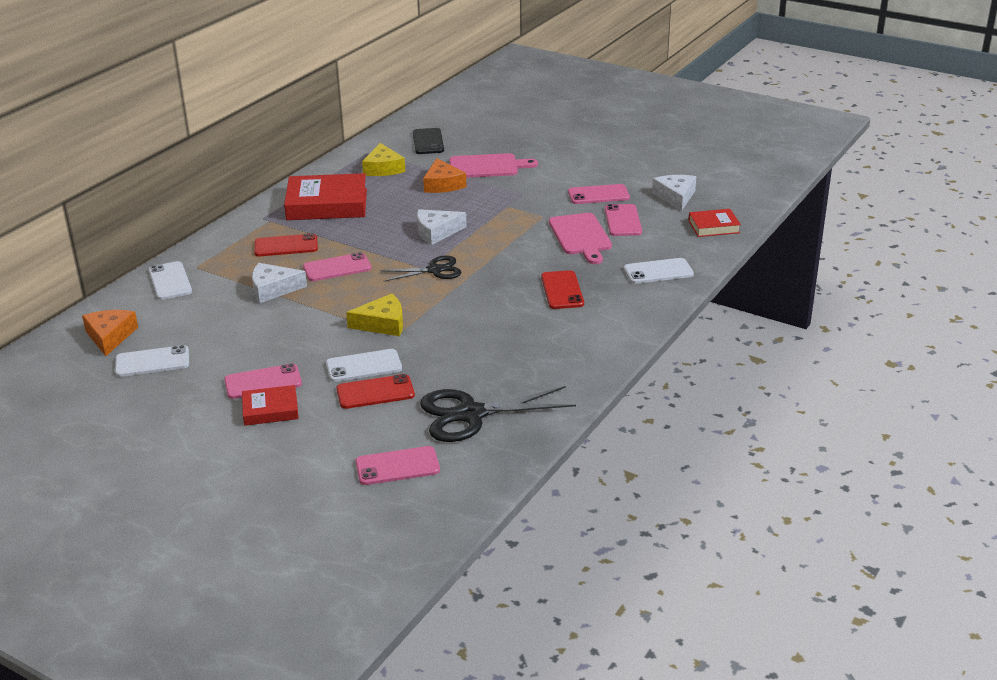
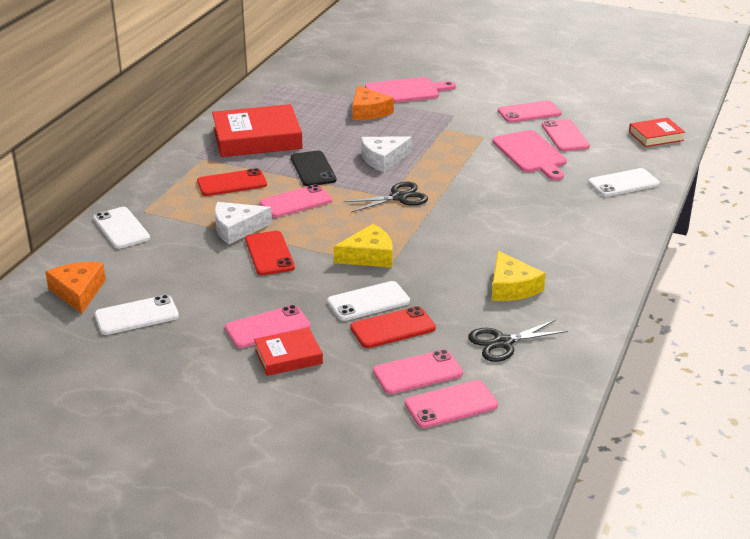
camera: 10 degrees left, 0 degrees up
yellow cheese [362,143,405,176] -> yellow cheese moved to [492,251,546,301]
black phone [413,128,444,154] -> black phone moved to [291,150,337,186]
black scissors [420,386,576,442] -> black scissors [468,319,568,362], size x0.61
red phone [541,270,584,309] -> red phone moved to [245,231,295,275]
white cheese [652,175,696,211] -> none
none -> pink phone [373,349,463,394]

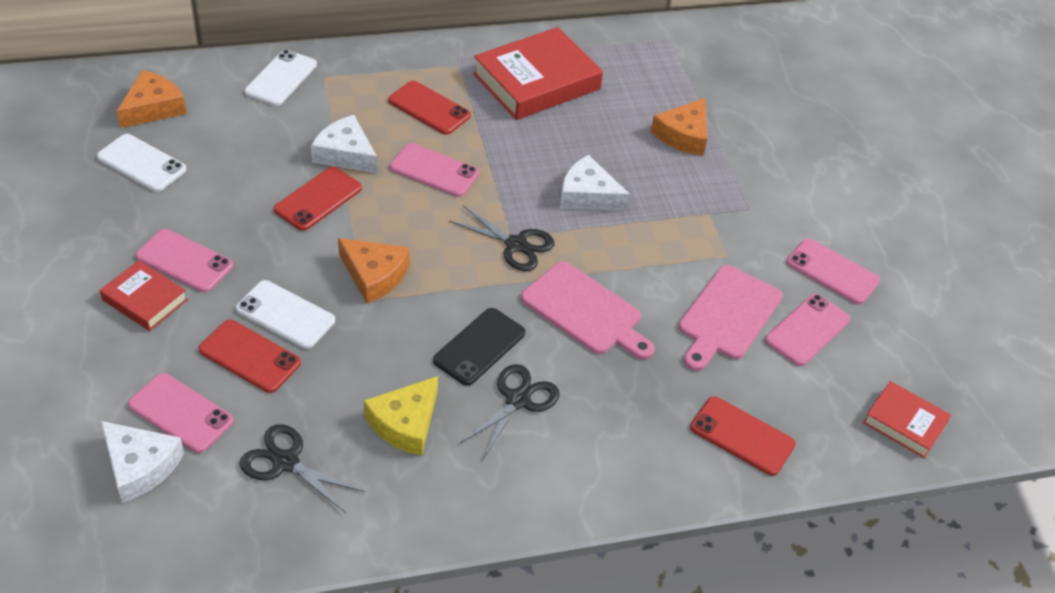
camera: 50 degrees right, 15 degrees up
red book [212,104,302,157] -> red book turned 75 degrees counterclockwise [473,27,603,120]
black phone [291,150,337,186] -> black phone moved to [433,308,525,386]
yellow cheese [334,224,393,268] -> orange cheese [338,238,410,304]
pink cutting board [365,77,456,103] -> pink cutting board moved to [521,262,654,360]
pink phone [405,380,498,428] -> white cheese [101,421,184,503]
white phone [588,168,660,197] -> red phone [690,396,796,476]
none -> black scissors [458,364,560,460]

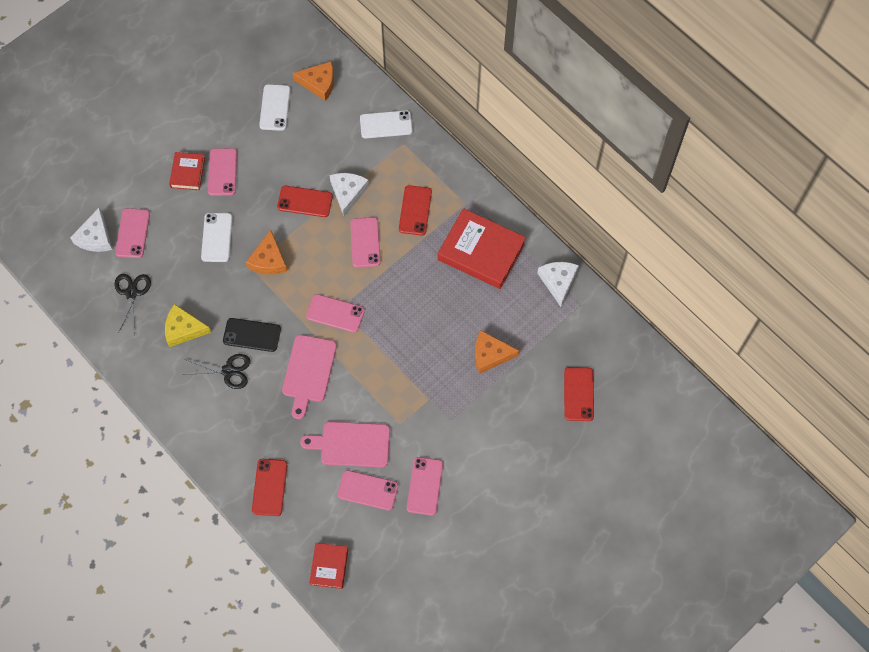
camera: 65 degrees right, 20 degrees up
red phone [198,320,301,393] -> red phone moved to [564,367,594,421]
black scissors [449,205,555,271] -> pink phone [306,294,365,333]
white cheese [560,155,630,211] -> white cheese moved to [537,262,579,307]

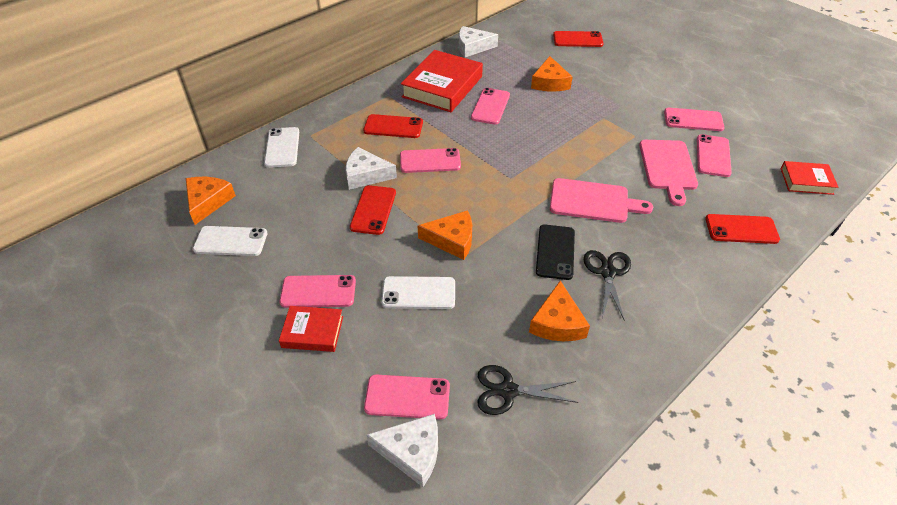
camera: 90 degrees left, 20 degrees down
yellow cheese [165,304,211,347] -> orange cheese [529,281,590,341]
pink phone [306,294,365,333] -> pink phone moved to [471,88,510,125]

